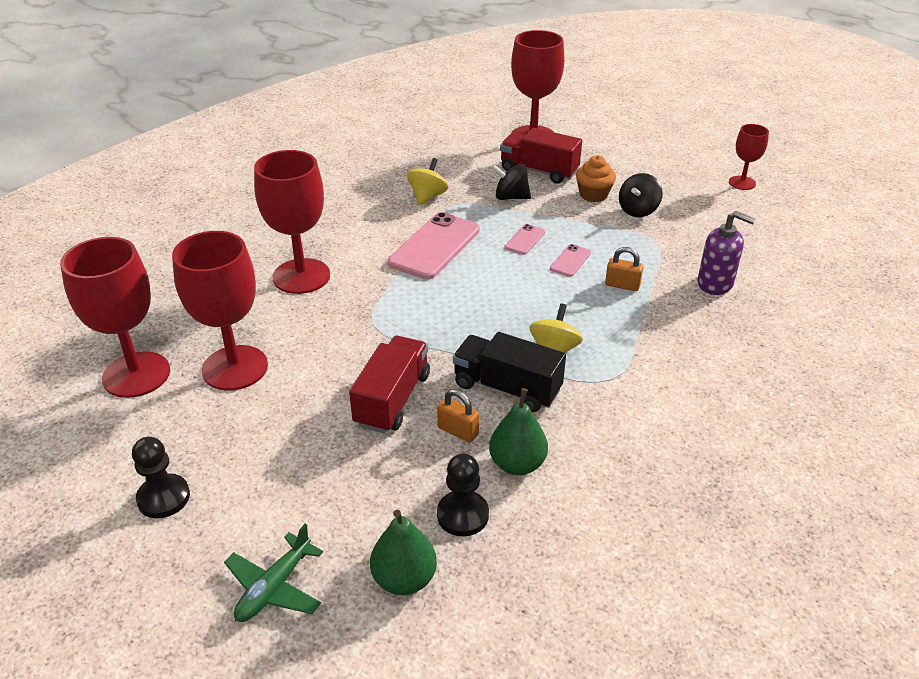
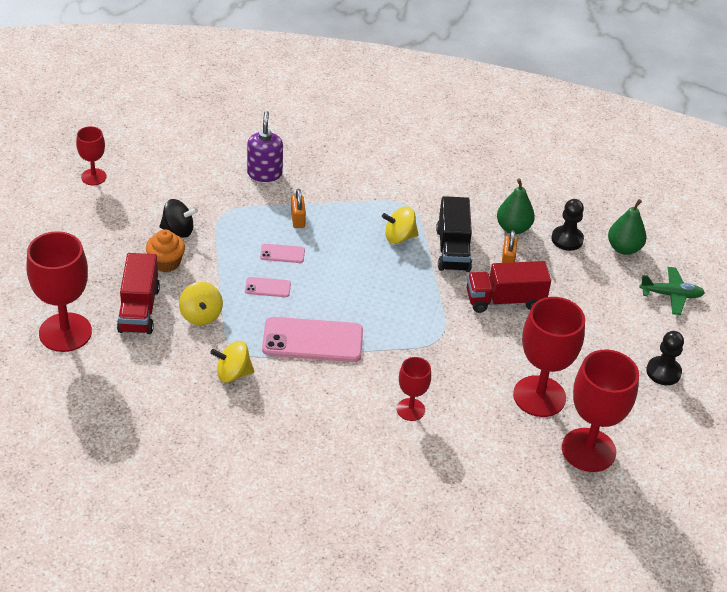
camera: 120 degrees left, 5 degrees up
red goblet [254,150,330,294] -> red goblet [397,357,431,421], size x0.54
black spinning top [491,164,531,200] -> yellow spinning top [179,282,223,325]

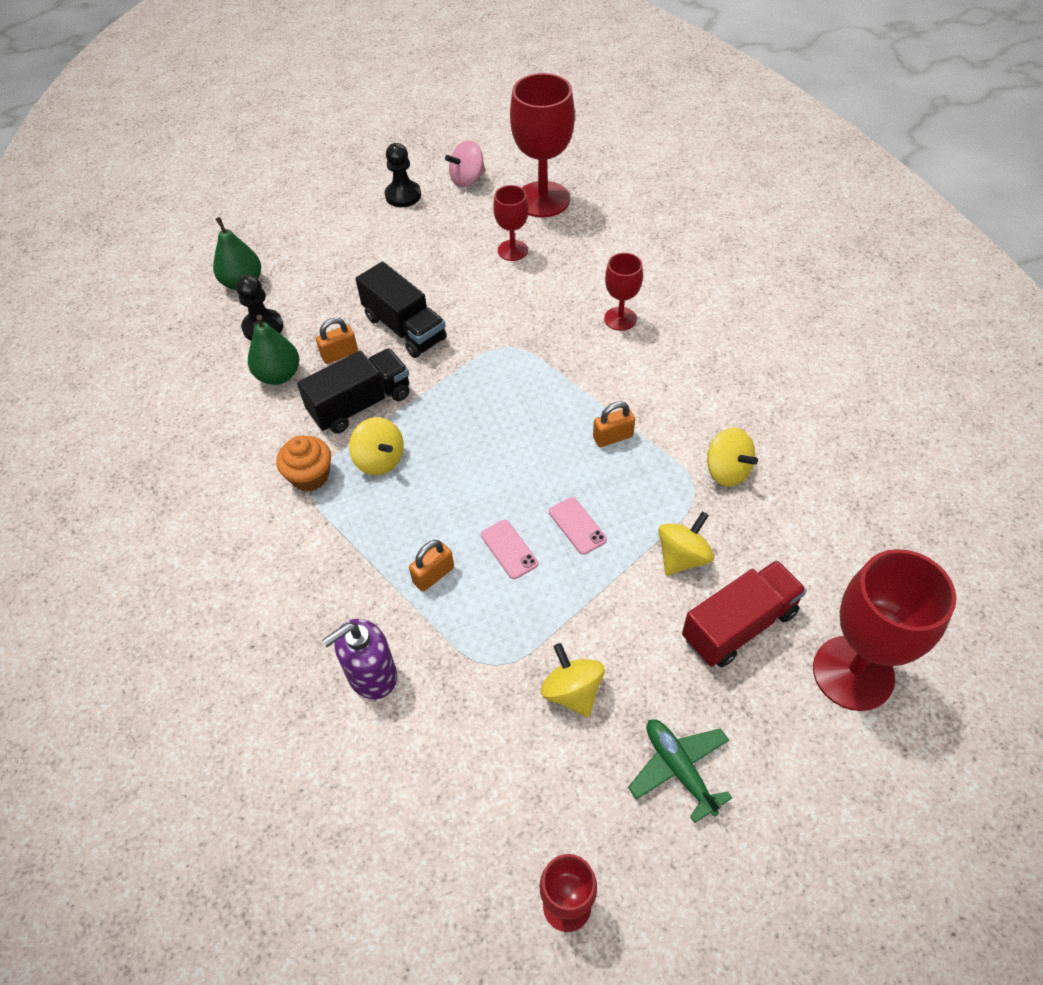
camera: 120 degrees left, 10 degrees up
orange cupcake [146,229,185,272] -> orange cupcake moved to [276,435,331,492]
black spinning top [160,199,198,238] -> yellow spinning top [541,643,605,717]
pink phone [262,317,363,362] -> orange padlock [593,401,635,447]
red truck [467,261,551,313] -> black truck [356,261,447,358]
red goblet [513,297,585,417] -> red goblet [493,185,528,261], size x0.54
green plane [639,267,705,315] -> green plane moved to [628,719,732,823]
none -> pink spinning top [445,140,486,188]

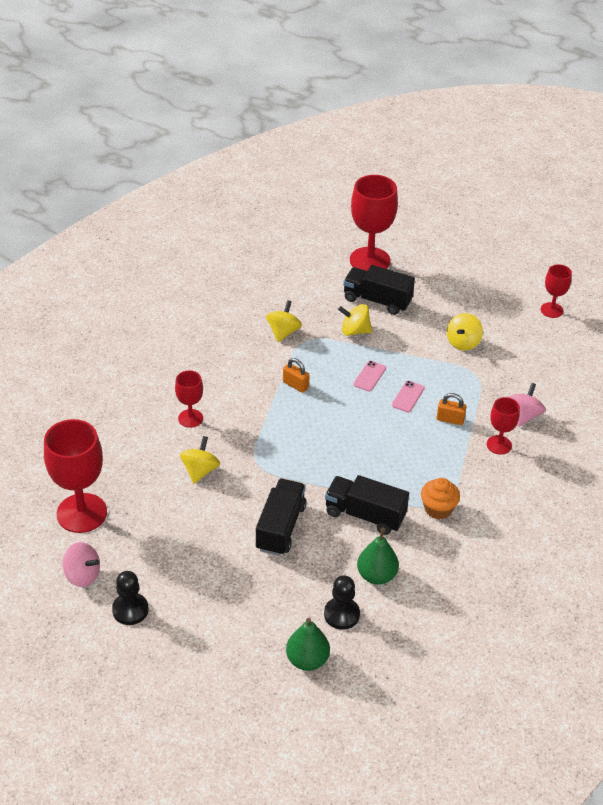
camera: 125 degrees left, 10 degrees down
orange padlock [316,318,358,364] -> none
purple soap dispenser [322,619,397,699] -> pink spinning top [508,383,546,427]
yellow spinning top [349,417,404,475] -> yellow spinning top moved to [180,436,220,484]
red goblet [493,185,528,261] -> red goblet moved to [487,397,520,455]
green plane [628,719,732,823] -> none
red truck [682,560,807,667] -> black truck [343,265,415,315]

